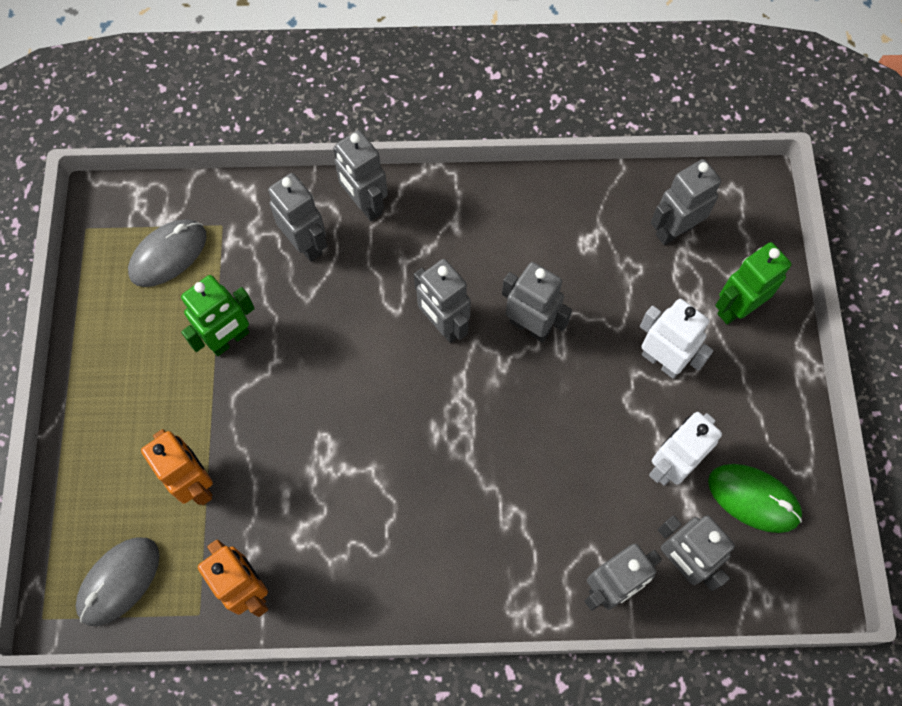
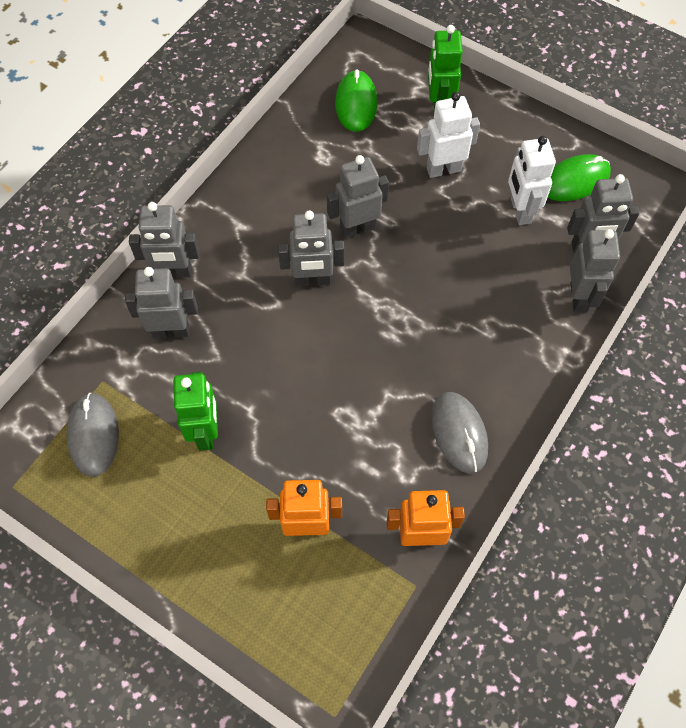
camera: 55 degrees left, 5 degrees down
grey mouse [76,538,160,626] -> grey mouse moved to [431,392,488,474]
grey robot [651,159,721,245] -> green mouse [335,70,377,132]

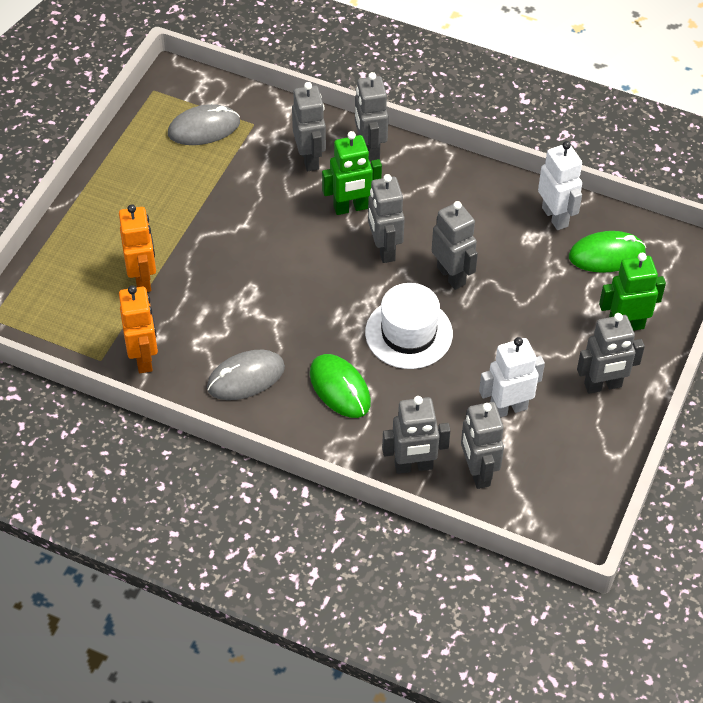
camera: 80 degrees right, 10 degrees down
green robot [173,372,218,451] -> green robot moved to [322,131,382,215]
white robot [417,92,480,178] -> white robot moved to [538,141,582,230]
green mouse [548,154,611,201] -> green mouse moved to [310,354,371,418]
none -> white hat [365,283,453,369]
none -> grey robot [577,313,645,394]

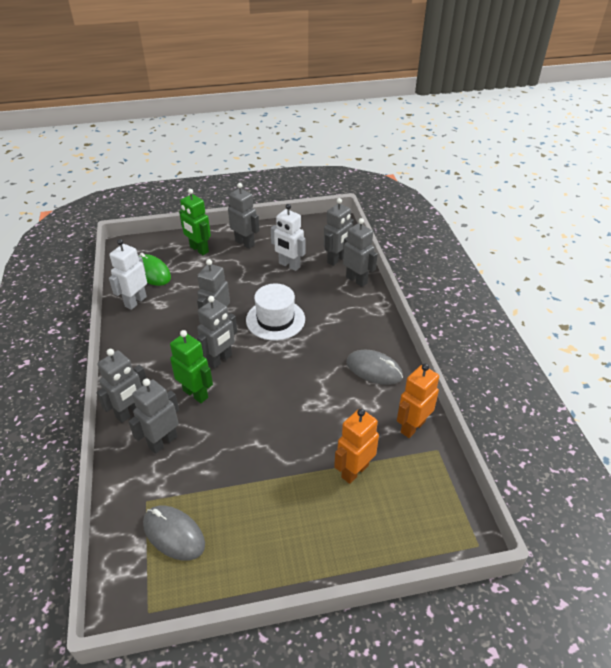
camera: 125 degrees left, 10 degrees down
green mouse [310,354,371,418] -> none

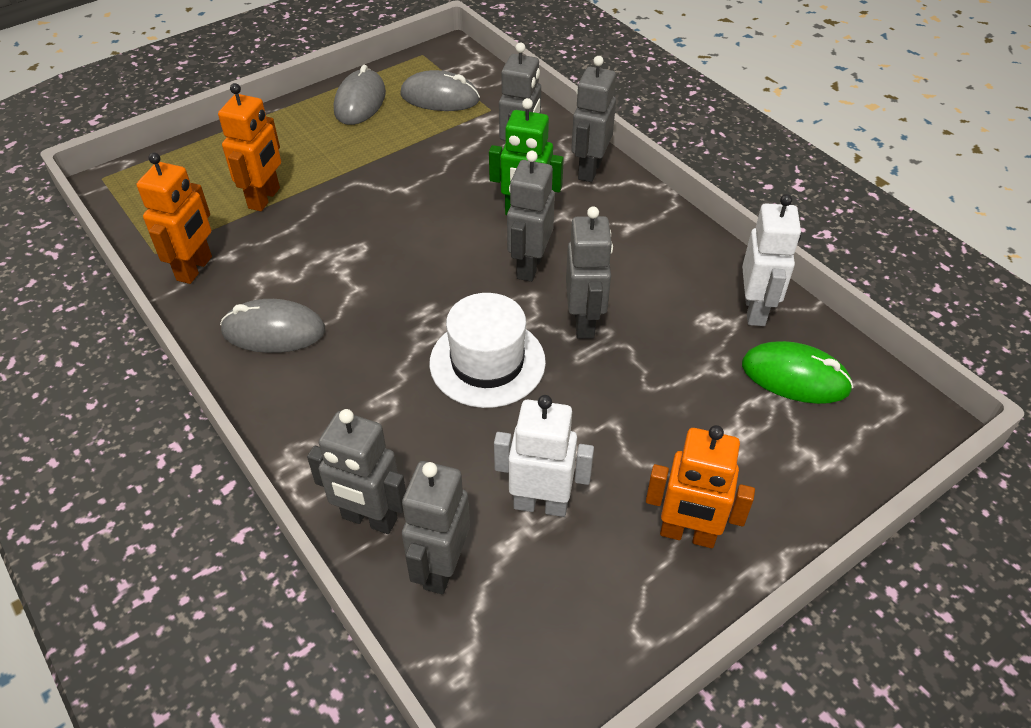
camera: 155 degrees right, 5 degrees up
green robot [179,189,211,255] -> none
grey robot [228,183,260,249] -> orange robot [646,425,755,548]
none -> grey mouse [334,65,386,125]

